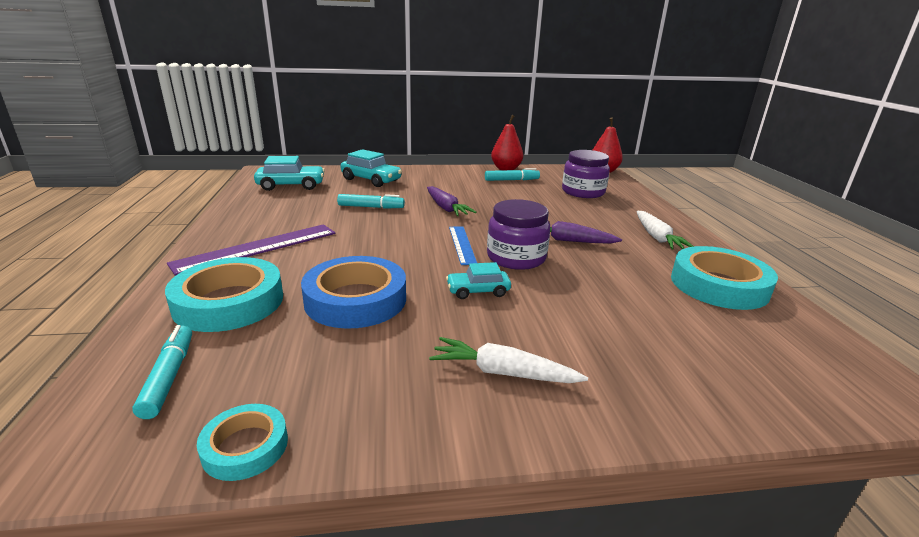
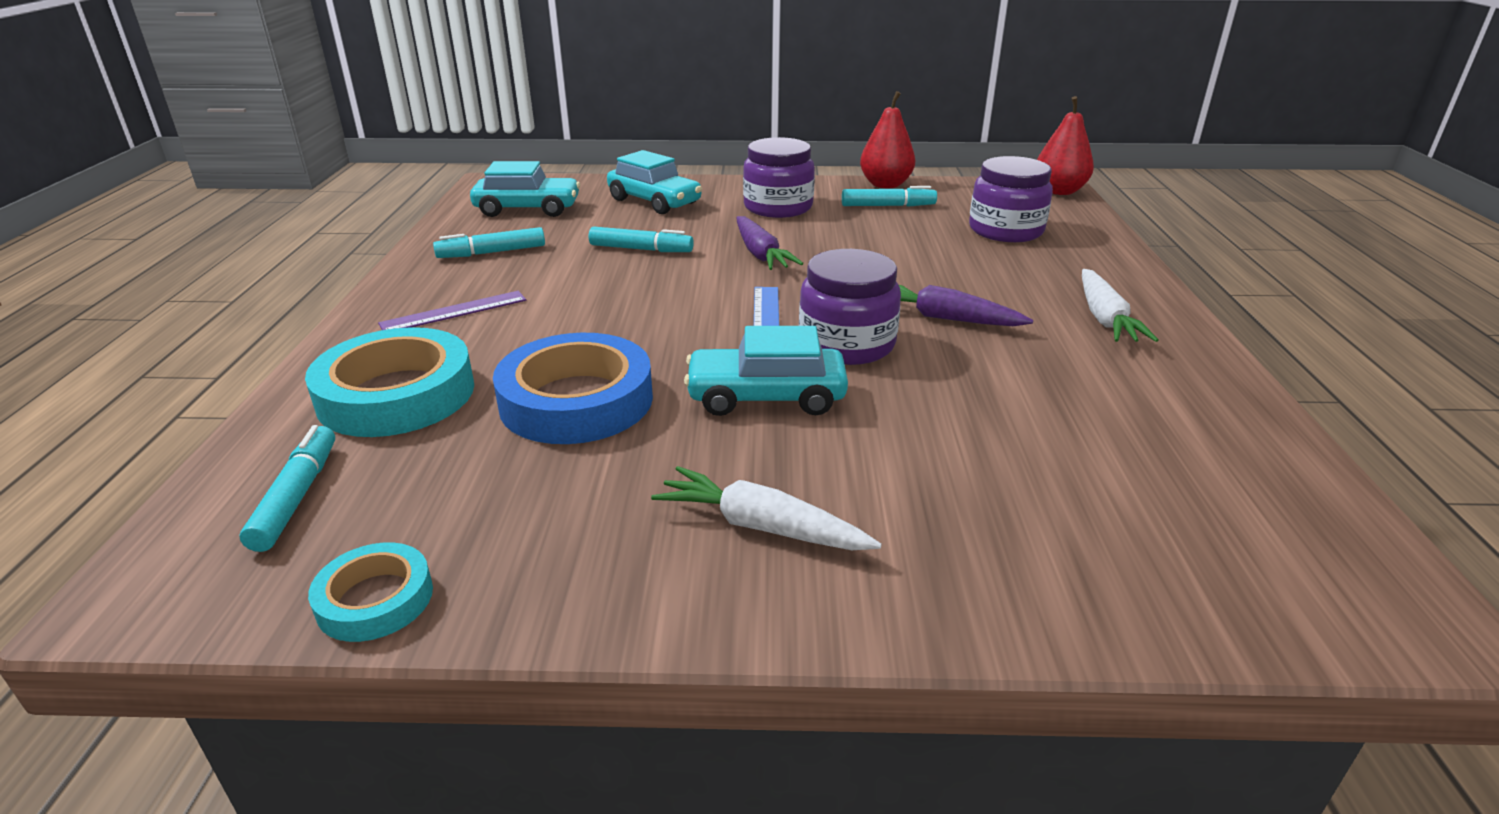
camera: 10 degrees right, 5 degrees up
purple ruler [167,224,335,276] -> purple ruler [378,291,526,330], size x0.59
turquoise car [446,262,511,299] -> turquoise car [684,326,848,416], size x1.60
turquoise tape [671,246,778,310] -> none
none -> turquoise marker [433,227,545,258]
none -> purple jar [743,137,815,218]

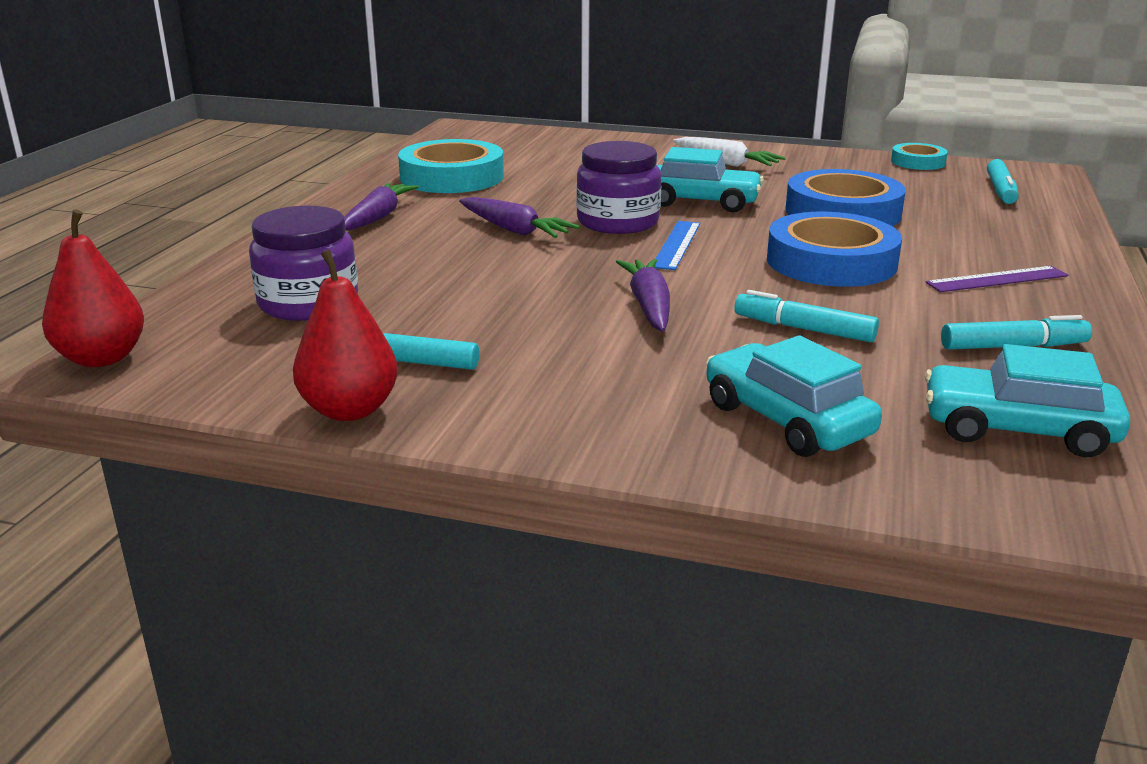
camera: 165 degrees left, 5 degrees down
turquoise tape [305,327,474,437] -> turquoise tape moved to [398,139,504,193]
purple jar [743,137,815,218] -> none
white carrot [1082,269,1159,342] -> purple carrot [344,183,419,231]
none -> blue tape [767,212,902,287]

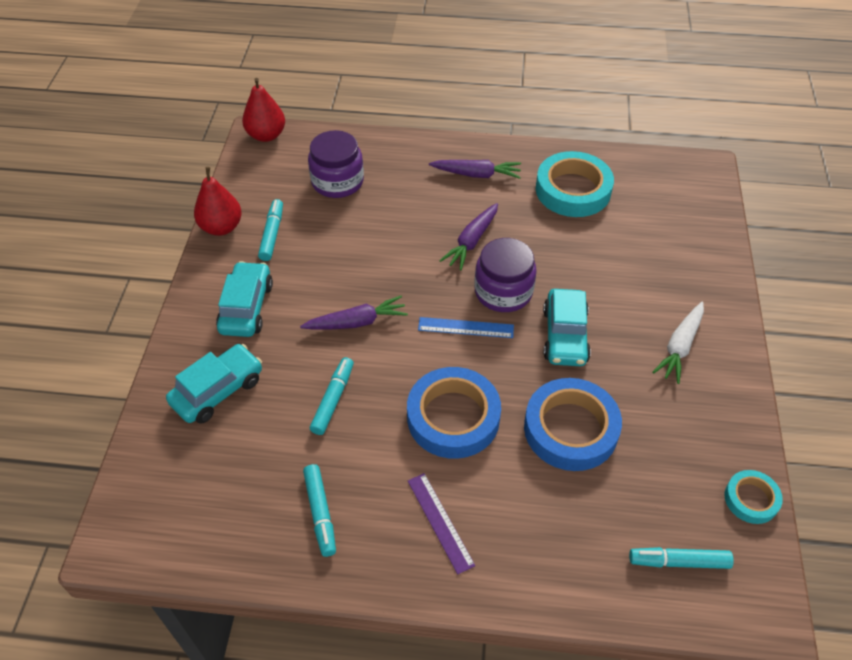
camera: 80 degrees right, 25 degrees up
turquoise car [925,344,1130,457] -> turquoise car moved to [216,261,273,337]

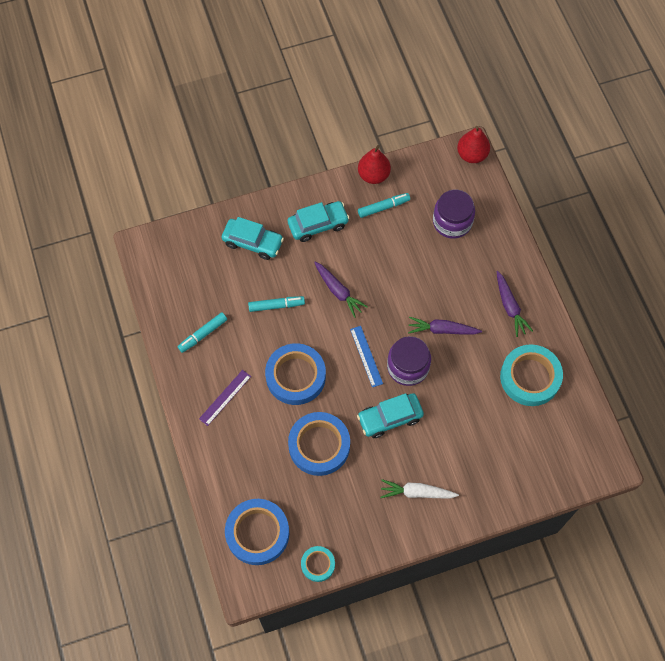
camera: 65 degrees right, 15 degrees up
turquoise marker [629,547,734,569] -> blue tape [225,499,289,565]

